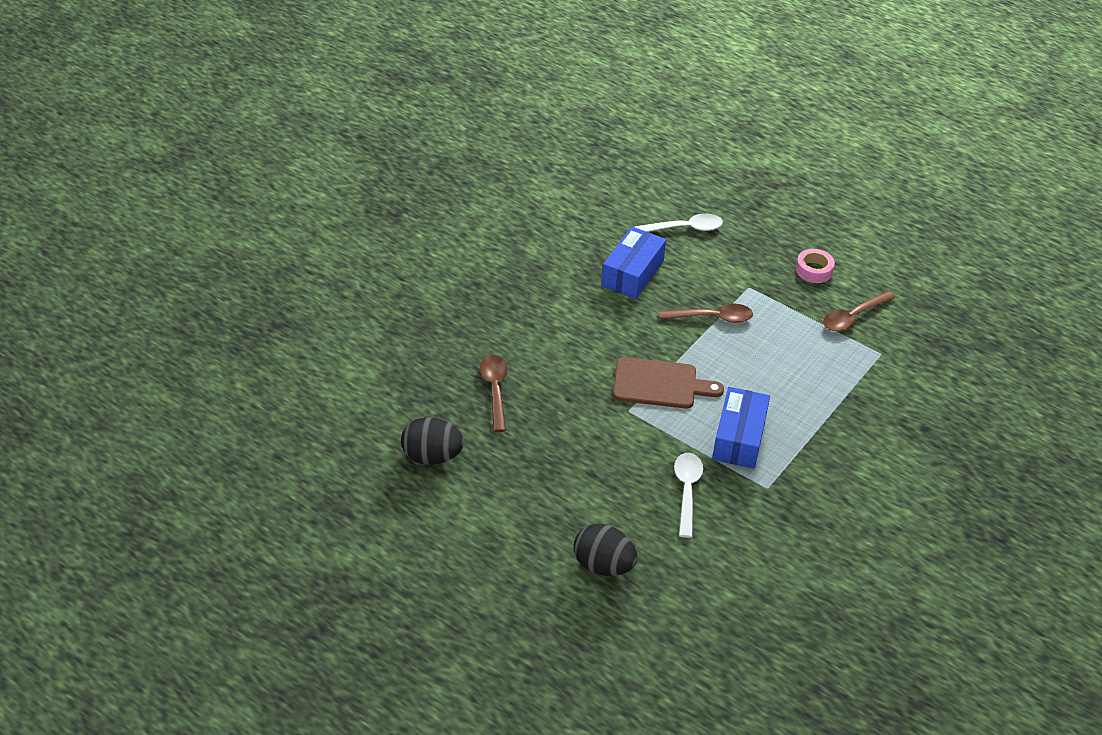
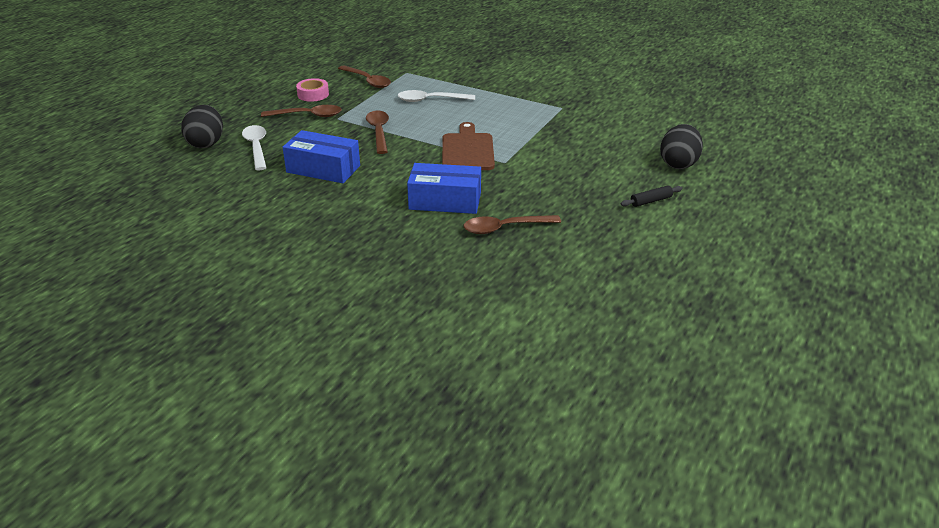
camera: 95 degrees left, 10 degrees down
black egg [401,417,464,465] -> black egg moved to [181,105,223,148]
white spoon [674,453,703,538] -> white spoon moved to [398,90,475,102]
blue box [712,387,770,469] -> blue box moved to [407,163,481,214]
none -> brown spoon [261,105,342,117]
none -> black rolling pin [621,185,682,207]

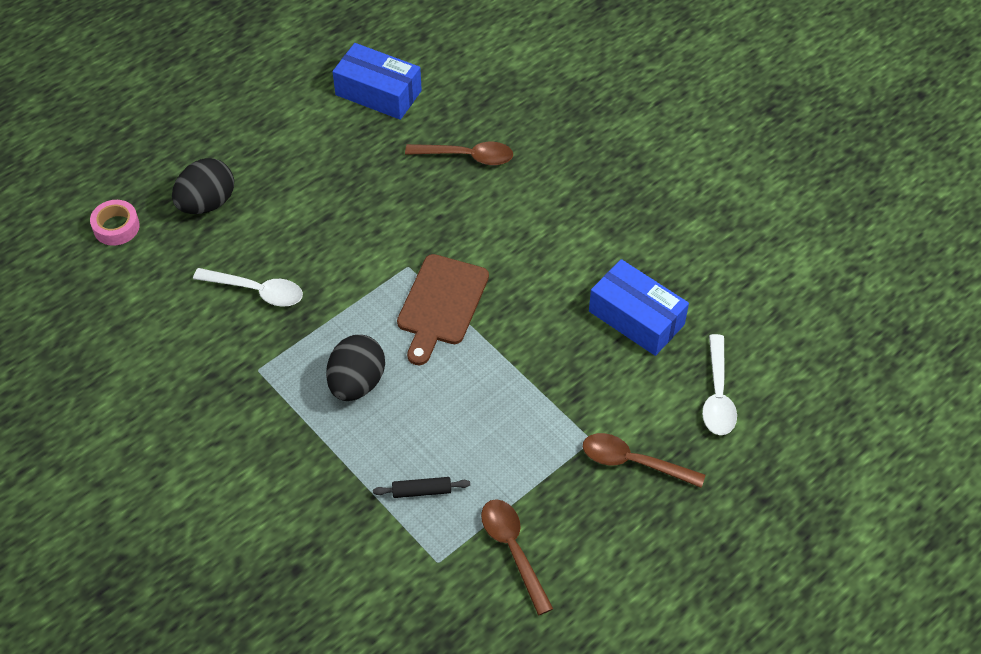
camera: 160 degrees left, 20 degrees up
black egg [181,105,223,148] -> black egg moved to [326,335,385,401]
pink tape [296,78,329,102] -> pink tape moved to [90,200,140,246]
brown spoon [366,110,389,154] -> none
white spoon [398,90,475,102] -> white spoon moved to [193,268,303,307]
blue box [407,163,481,214] -> blue box moved to [332,43,422,120]
black rolling pin [621,185,682,207] -> black rolling pin moved to [373,477,470,498]

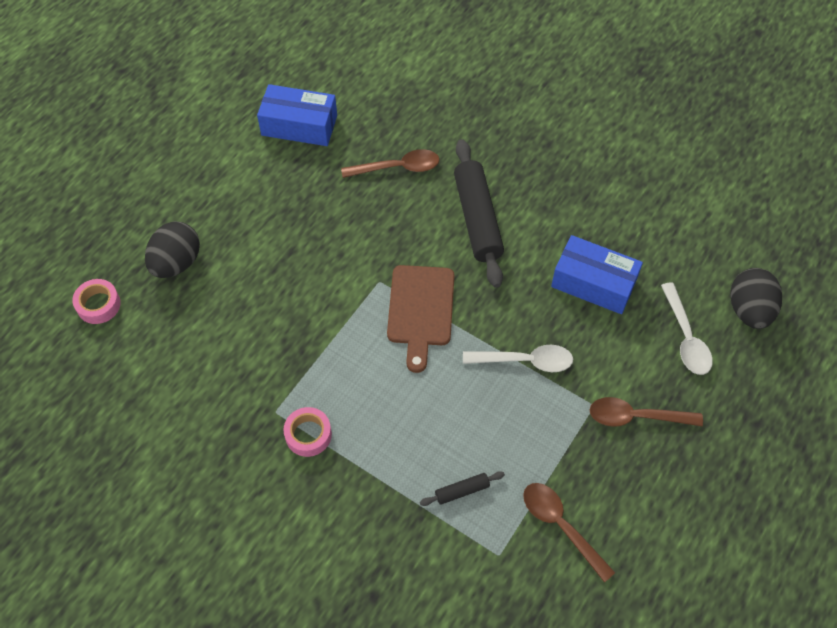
camera: 15 degrees left, 5 degrees up
white spoon [193,268,303,307] -> white spoon moved to [463,345,573,372]
black egg [326,335,385,401] -> black egg moved to [730,268,782,329]
none -> pink tape [283,407,332,457]
none -> black rolling pin [454,139,504,288]

